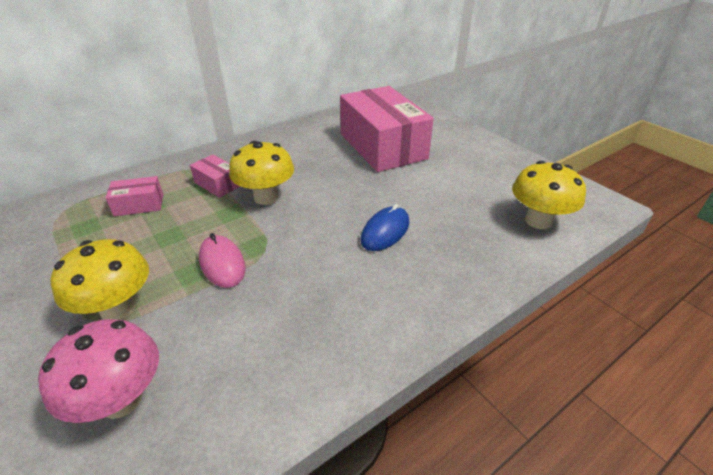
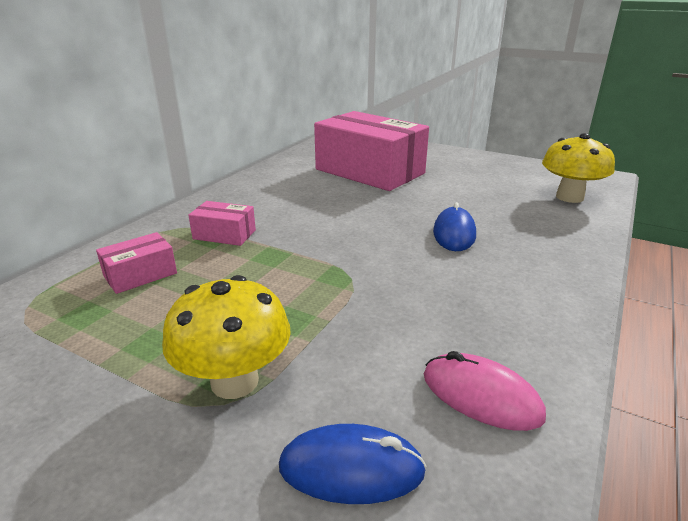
camera: 25 degrees left, 10 degrees down
pink mushroom [38,319,159,423] -> blue mouse [279,424,426,504]
pink mouse [199,233,246,288] -> pink mouse moved to [424,351,546,431]
yellow mushroom [229,141,294,205] -> none

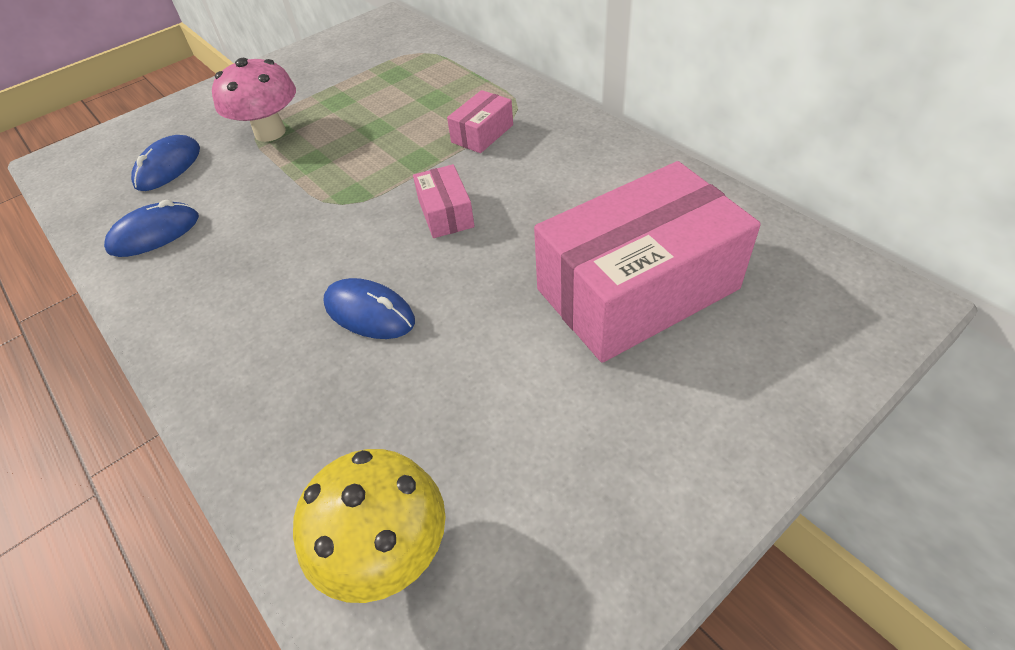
camera: 115 degrees right, 20 degrees up
pink box [96,232,177,294] -> pink box moved to [413,164,475,238]
yellow mushroom [162,275,291,399] -> pink mushroom [212,58,296,142]
pink mouse [424,351,546,431] -> blue mouse [104,200,199,257]

